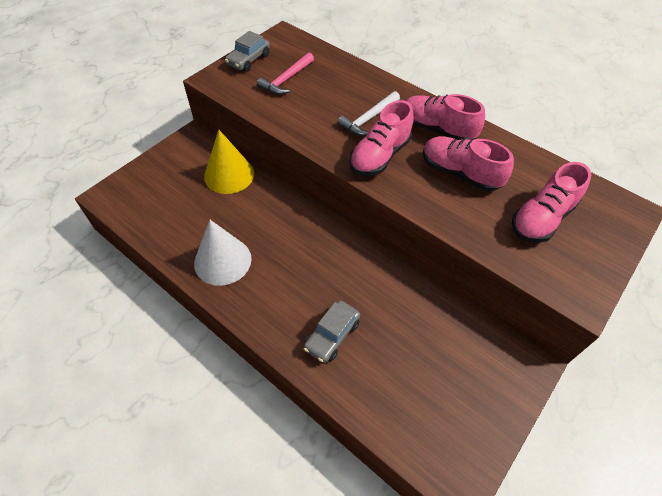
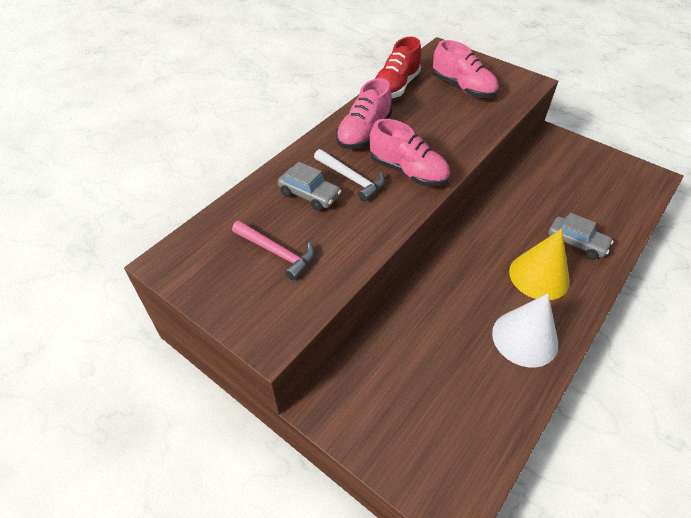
camera: 90 degrees left, 5 degrees down
yellow cone [204,130,254,194] -> yellow cone moved to [509,229,570,300]
grey car [225,31,270,72] -> grey car moved to [278,162,342,211]
pink shoe [423,136,514,192] -> none
none -> red shoe [375,37,421,98]

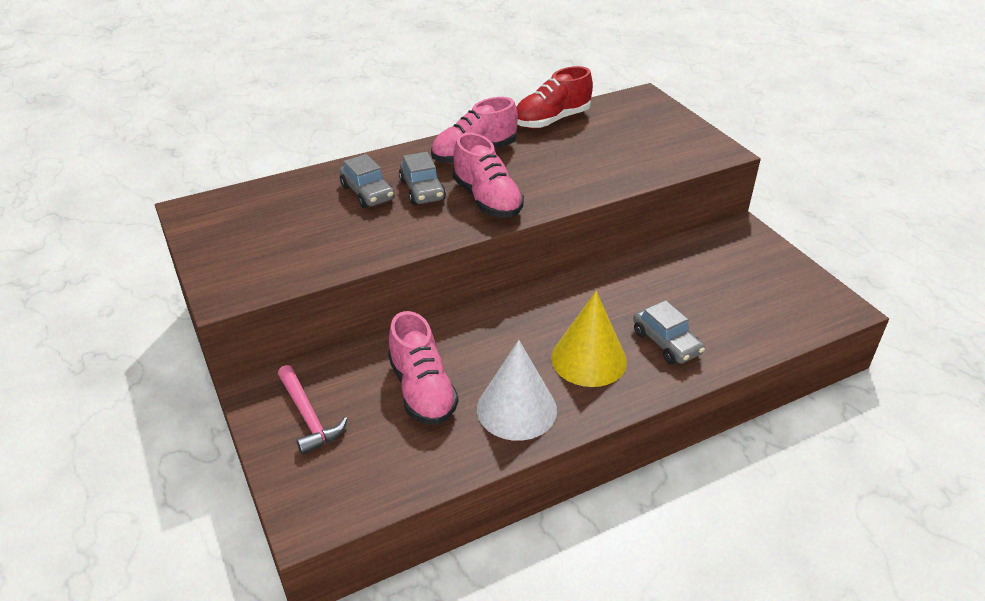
camera: 25 degrees right, 10 degrees down
pink hammer [232,221,314,281] -> pink hammer moved to [278,365,348,455]
white hammer [314,149,385,202] -> grey car [399,152,446,205]
pink shoe [433,40,498,98] -> pink shoe moved to [388,311,458,425]

